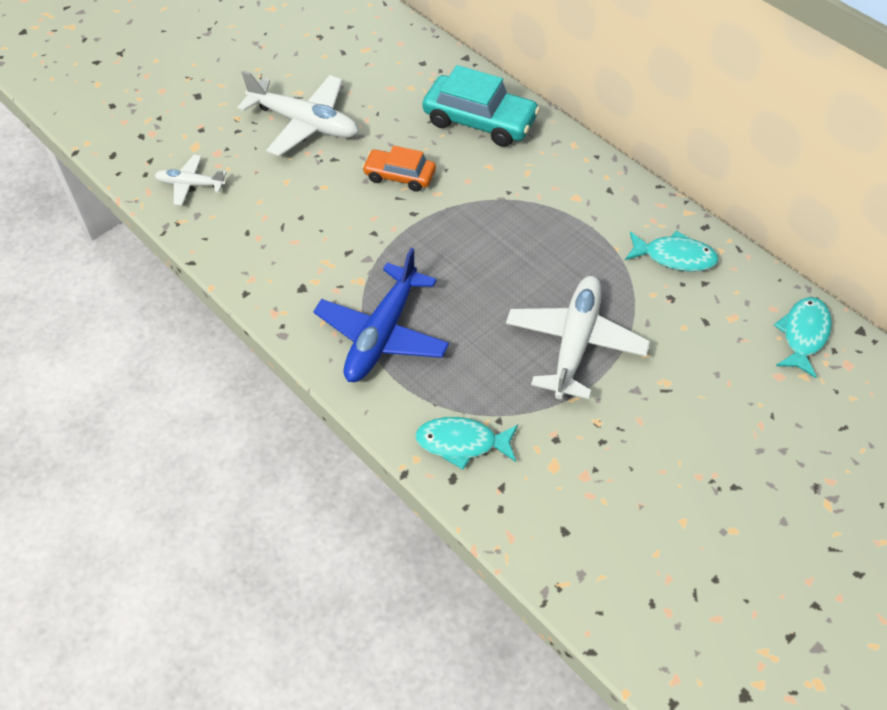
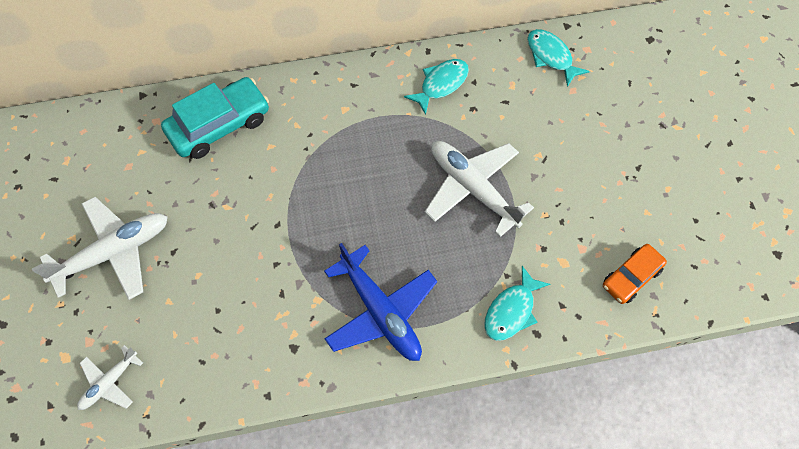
camera: 60 degrees left, 10 degrees up
orange car [362,146,436,192] -> orange car moved to [603,244,667,304]

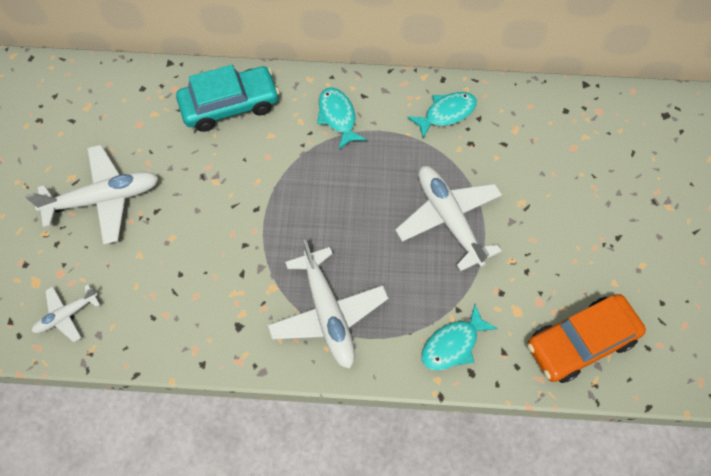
camera: 15 degrees right, 0 degrees up
blue plane [324,243,437,361] -> white plane [268,240,388,369]
turquoise fish [527,29,590,87] -> turquoise fish moved to [317,88,367,149]
orange car [603,244,667,304] -> orange car [528,294,646,383], size x1.66

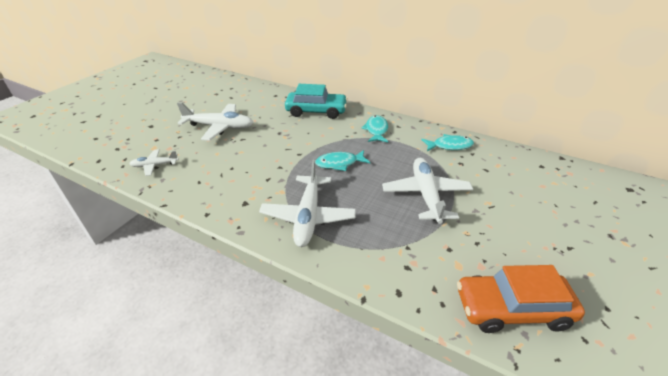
camera: 25 degrees right, 25 degrees down
turquoise fish [422,305,498,371] -> turquoise fish moved to [315,150,370,171]

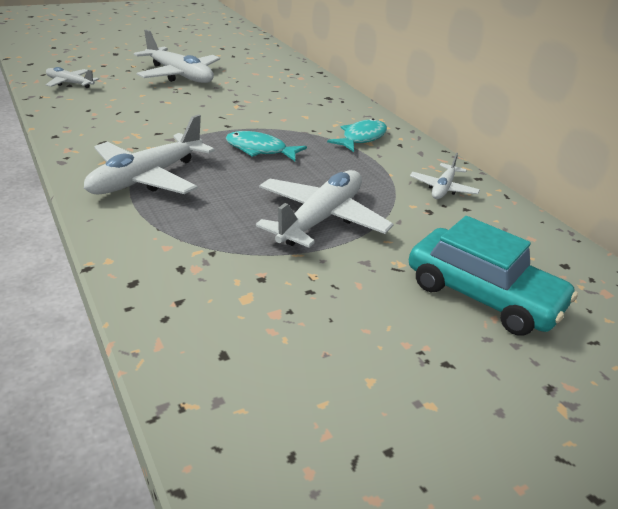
camera: 30 degrees right, 5 degrees down
turquoise car [285,84,348,119] -> turquoise car moved to [409,216,578,336]
turquoise fish [421,134,474,151] -> white plane [410,153,480,199]
orange car [457,265,585,333] -> none

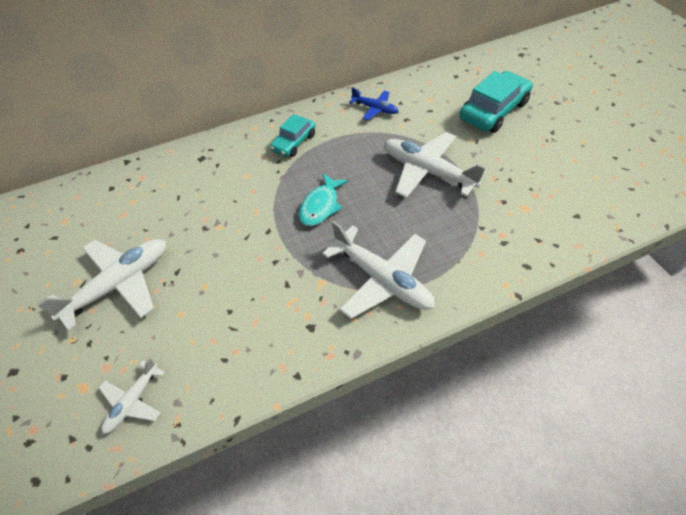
camera: 80 degrees left, 20 degrees up
turquoise fish [327,118,387,152] -> turquoise car [270,114,316,157]
white plane [410,153,480,199] -> blue plane [349,87,398,120]

